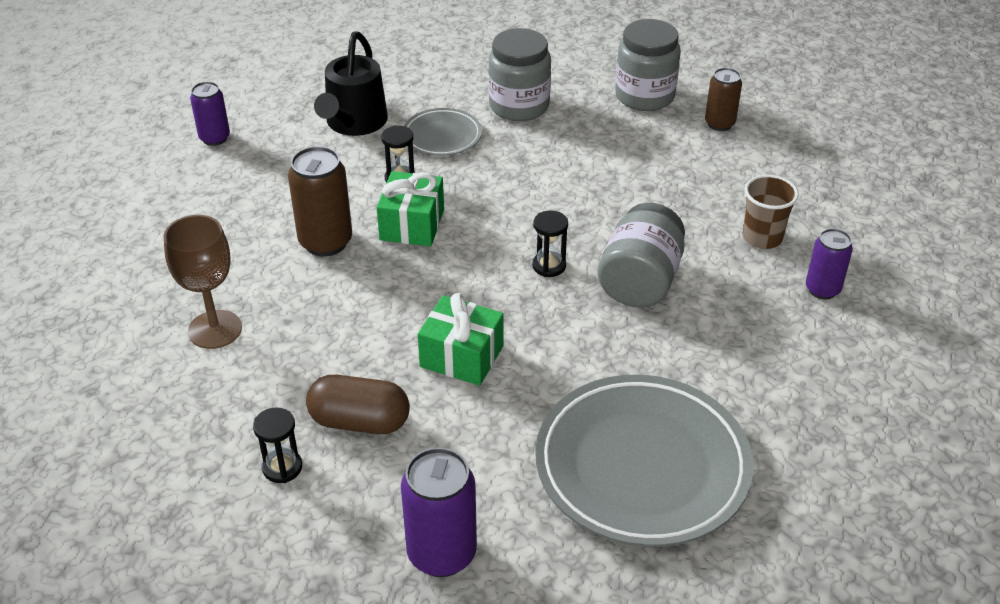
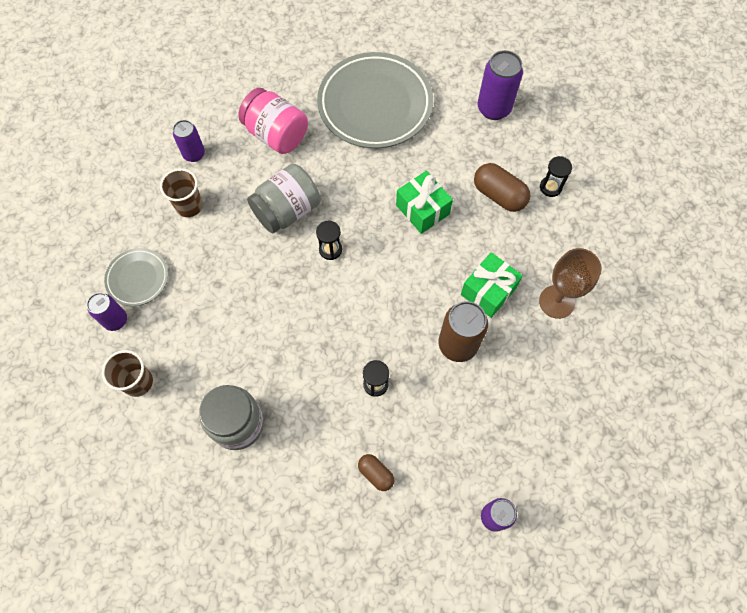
camera: 150 degrees left, 25 degrees up
black watering can [314,32,388,136] -> brown capsule [358,454,394,491]
green gift [377,171,444,246] -> green gift moved to [461,252,523,318]
grey plate [404,108,482,156] -> grey plate moved to [104,248,168,306]
grey jar [615,19,681,111] -> brown cup [102,350,153,397]
brown can [705,68,742,131] -> purple can [87,293,127,331]
none -> pink jar [238,88,308,154]

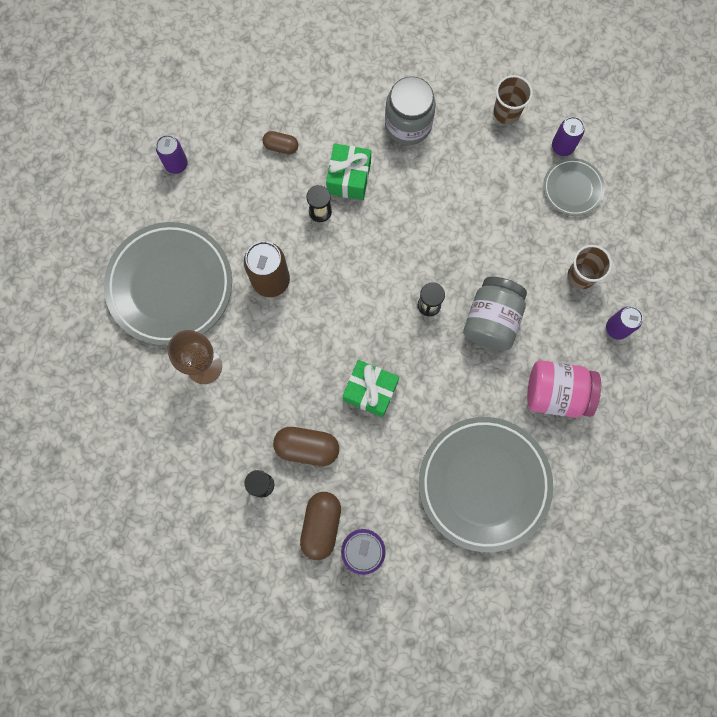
camera: 150 degrees right, 10 degrees up
green gift [461,252,523,318] -> green gift moved to [326,143,371,200]
none -> grey plate [104,222,232,346]
none -> brown capsule [300,492,341,560]

